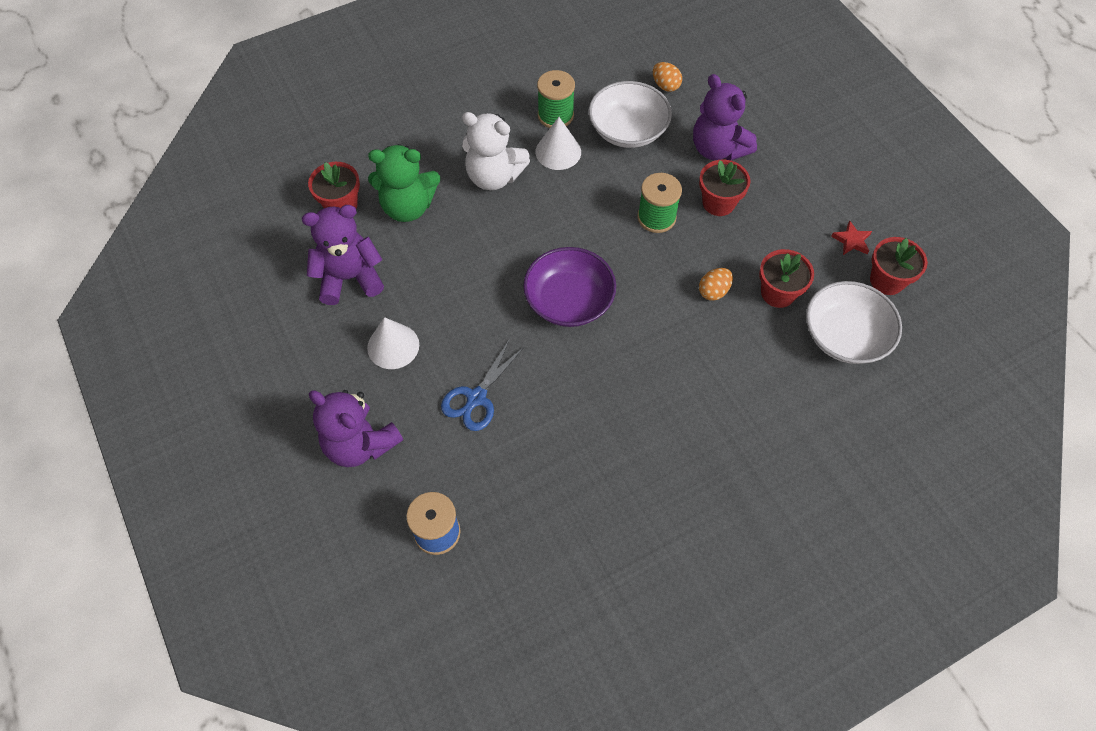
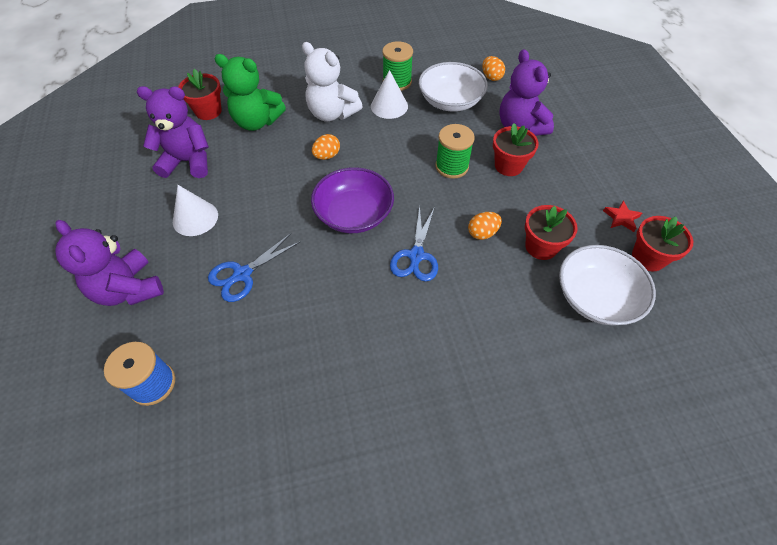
camera: 15 degrees right, 5 degrees down
none -> orange egg [312,134,340,160]
none -> blue scissors [390,206,438,282]

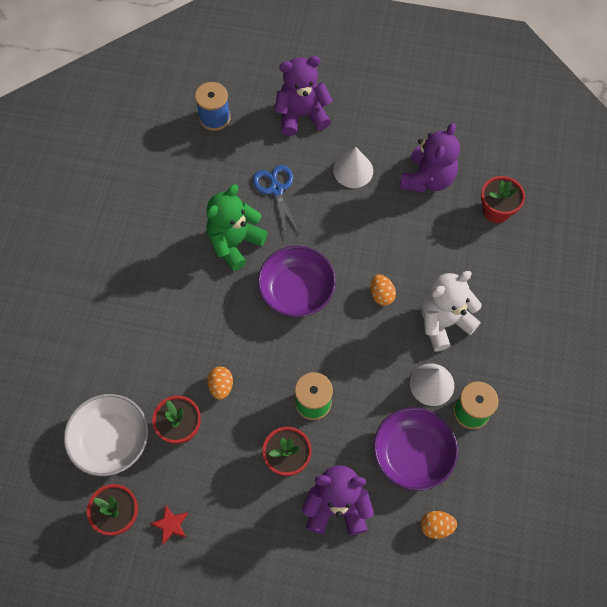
camera: 115 degrees right, 10 degrees up
green teddy bear [214,54,286,131] -> green teddy bear moved to [207,184,268,271]
blue scissors [390,206,438,282] -> none
white bowl [419,62,488,112] -> purple bowl [373,407,458,491]

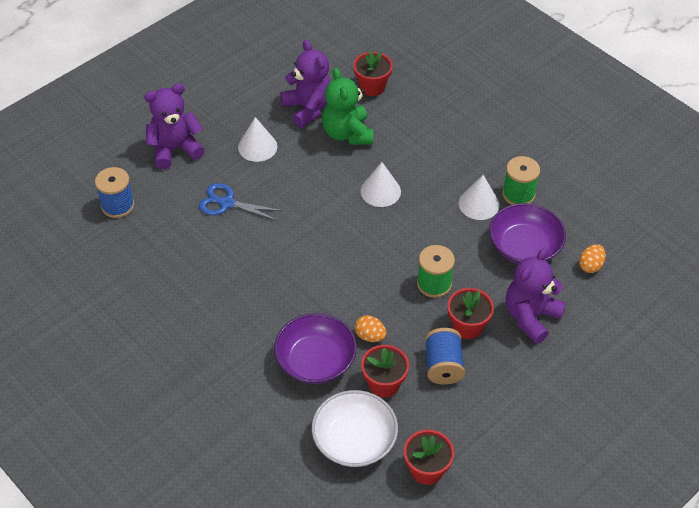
camera: 55 degrees left, 15 degrees down
red star [150,505,188,544] -> none
green teddy bear [207,184,268,271] -> green teddy bear moved to [322,68,373,145]
purple bowl [258,246,336,317] -> purple bowl moved to [274,313,357,384]
purple teddy bear [275,56,333,136] -> purple teddy bear turned 45 degrees clockwise [144,83,205,169]
orange egg [370,274,396,306] -> white cone [361,162,401,207]
white teddy bear [421,271,482,351] -> none
none -> blue spool [424,328,465,385]

